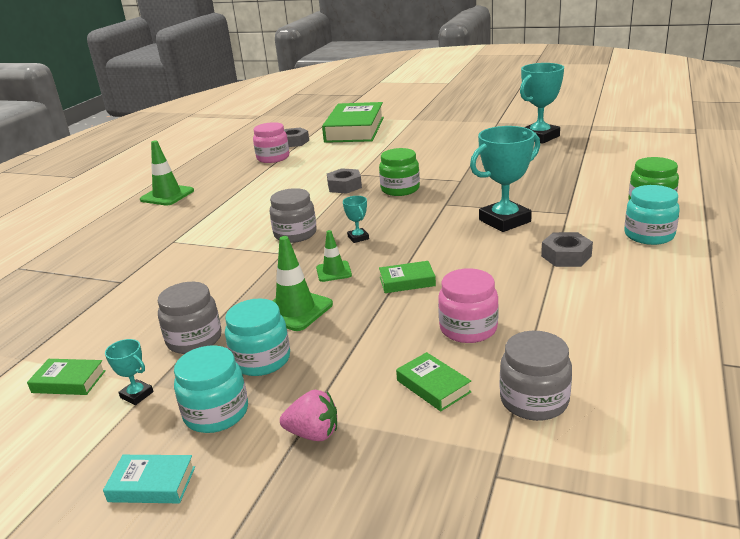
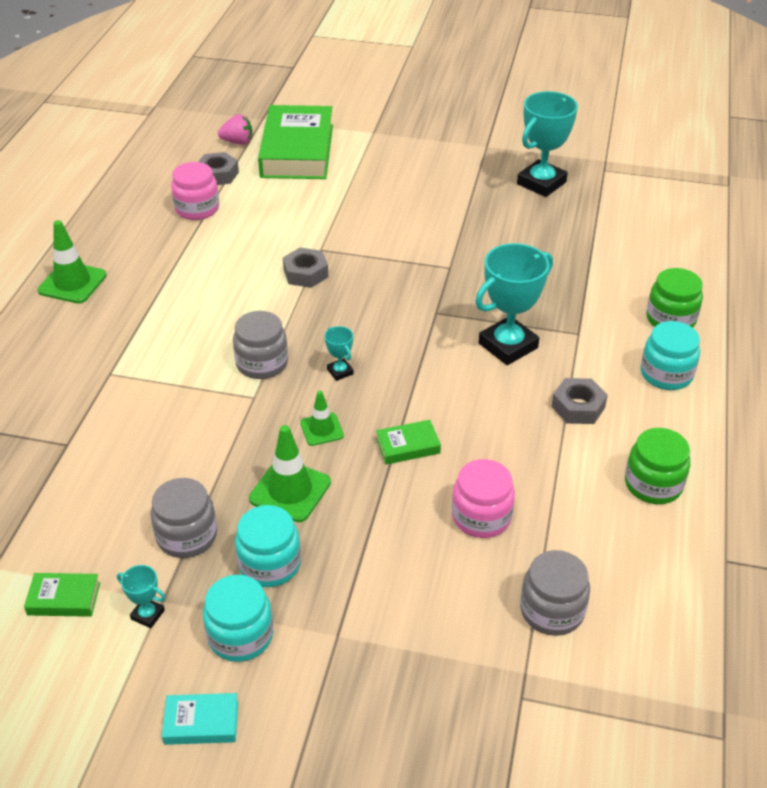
camera: 10 degrees left, 15 degrees up
pink strawberry [280,390,337,441] -> pink strawberry moved to [218,114,252,145]
green jar [379,148,420,196] -> green jar moved to [625,428,690,504]
green book [396,352,471,411] -> none

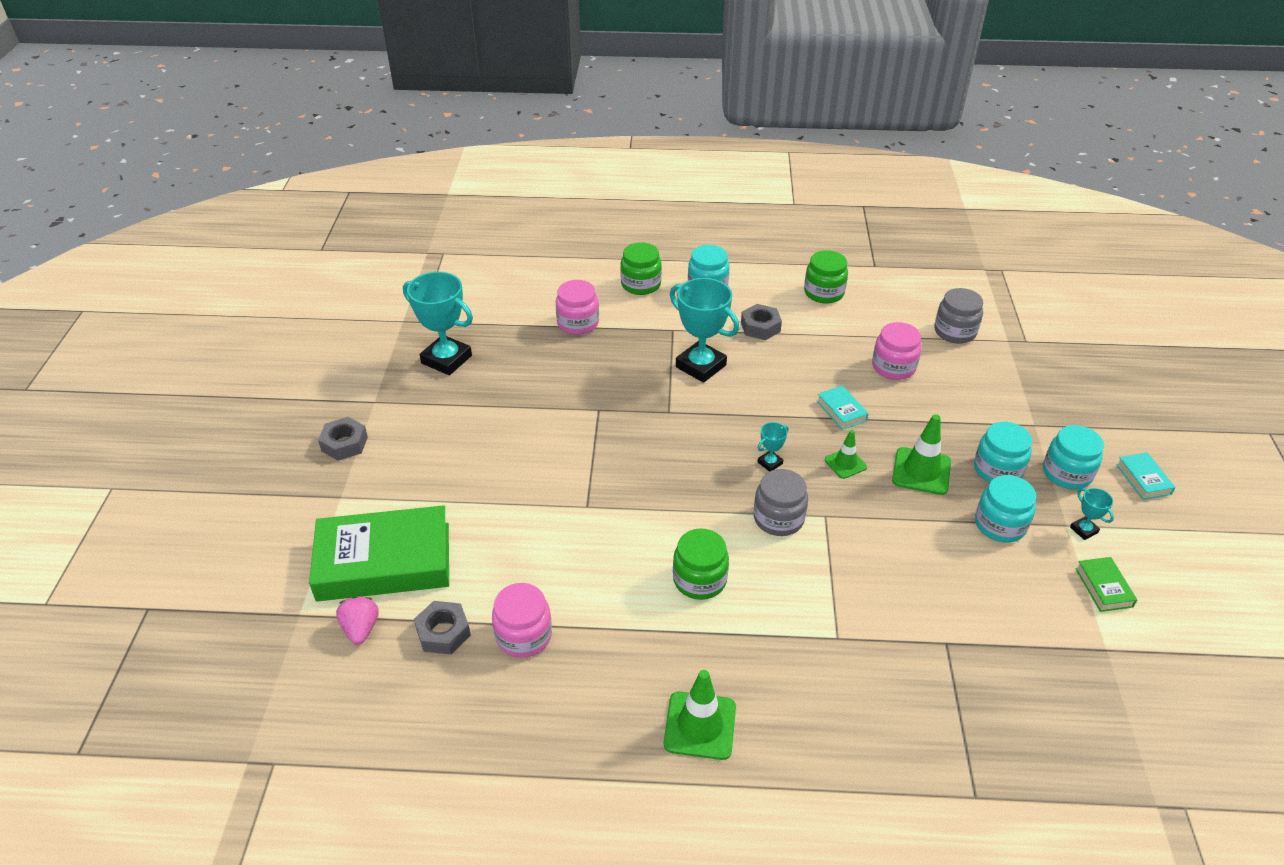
camera: 100 degrees left, 0 degrees up
turquoise trophy [117,565,165,628] -> turquoise trophy turned 45 degrees counterclockwise [1070,488,1114,540]
grey jar [151,478,217,558] -> turquoise jar [975,475,1036,542]
grey nut [283,247,328,288] -> grey nut moved to [318,417,368,461]
green book [376,420,441,465] -> turquoise book [817,385,869,430]
none -> pink jar [556,280,599,335]
none -> green jar [673,528,729,600]

